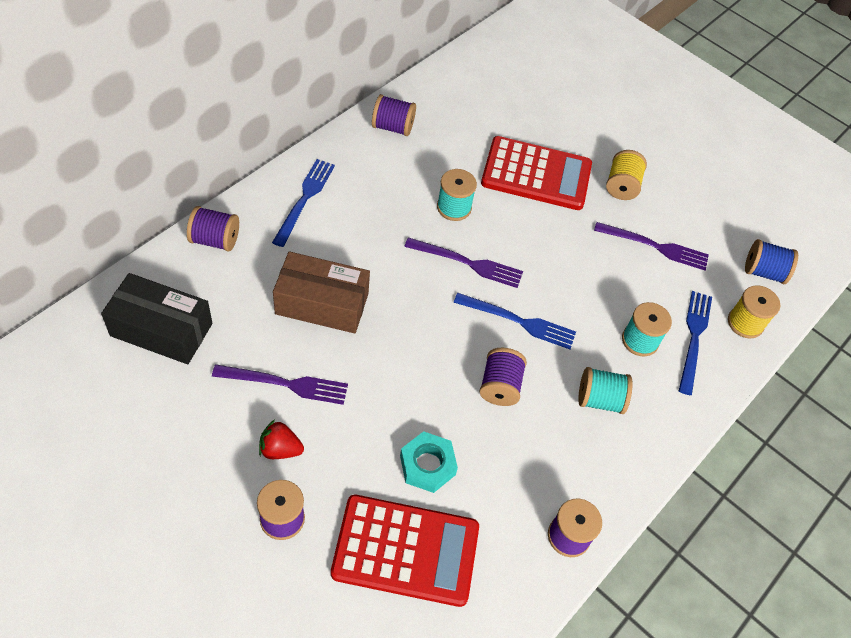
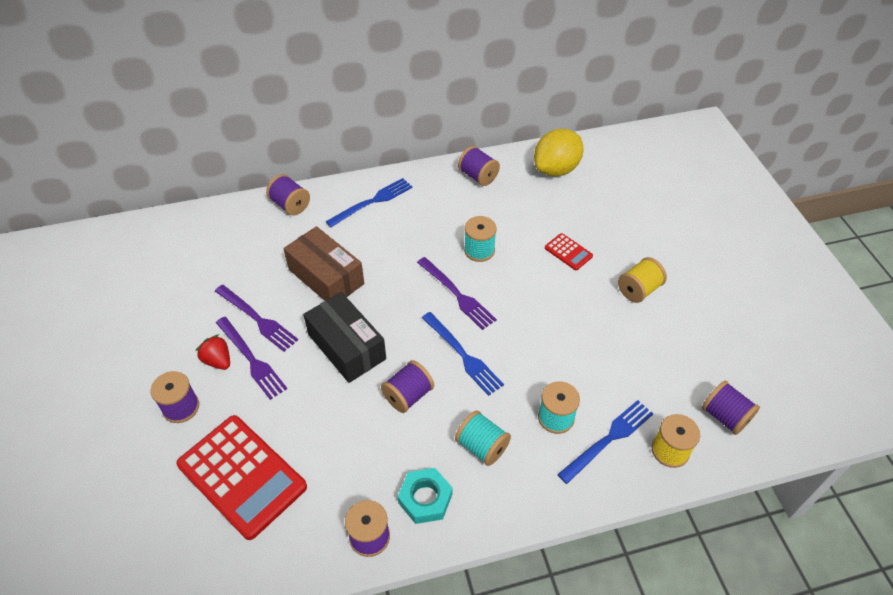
camera: 40 degrees right, 5 degrees down
black box [101,273,212,364] -> black box moved to [303,292,386,383]
turquoise nut [400,431,458,493] -> turquoise nut moved to [398,468,453,524]
red calculator [481,136,592,210] -> red calculator [545,233,593,270], size x0.45
purple fork [594,222,709,270] -> purple fork moved to [216,317,287,400]
blue spool [745,239,798,284] -> purple spool [702,381,760,435]
none -> yellow lemon [534,129,583,176]

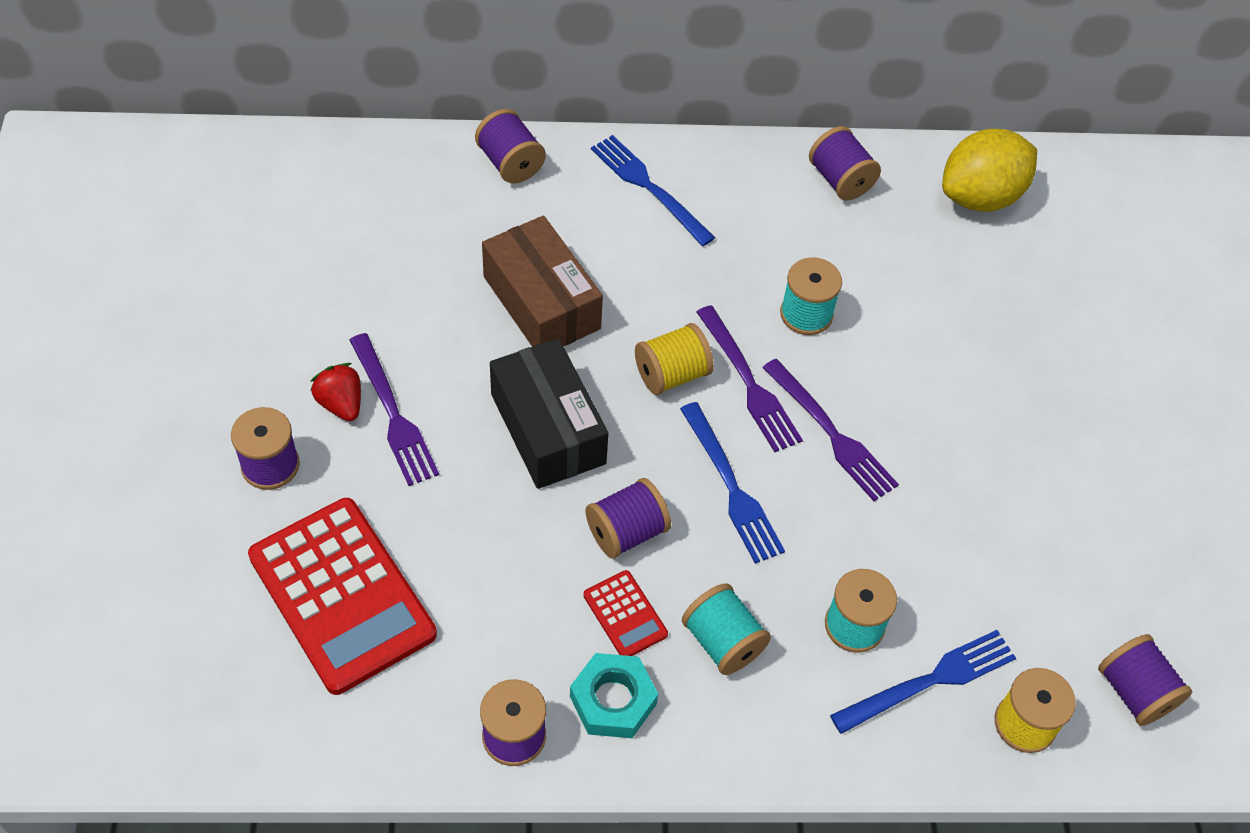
camera: 10 degrees right, 5 degrees up
purple fork [215,285,298,352] -> purple fork moved to [762,359,899,501]
blue fork [325,178,413,227] -> blue fork turned 105 degrees counterclockwise [591,135,715,246]
red calculator [545,233,593,270] -> red calculator moved to [583,570,668,656]
yellow spool [618,257,667,303] -> yellow spool moved to [635,323,714,395]

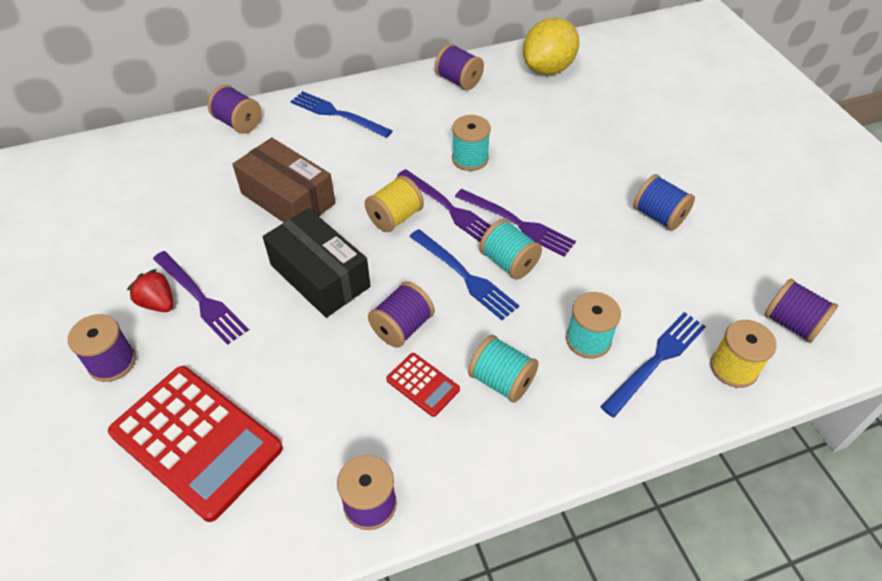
camera: 15 degrees left, 5 degrees down
turquoise nut [570,653,658,738] -> none
none -> turquoise spool [479,219,542,279]
none -> blue spool [633,174,695,231]

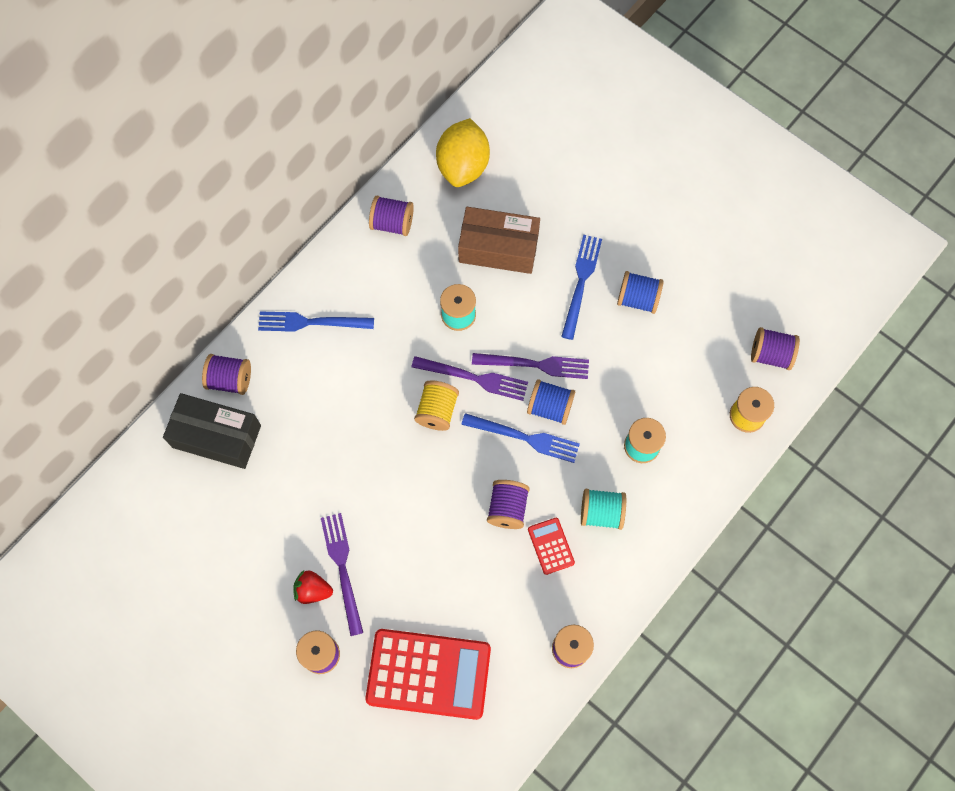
camera: 30 degrees left, 20 degrees up
purple fork [153,251,249,345] -> purple fork turned 120 degrees counterclockwise [321,513,363,636]
brown box [232,137,335,222] -> brown box moved to [458,207,540,274]
black box [263,208,371,318] -> black box moved to [163,393,261,469]
red calculator [386,353,460,417] -> red calculator turned 120 degrees counterclockwise [528,518,575,575]
turquoise spool [479,219,542,279] -> blue spool [527,379,575,425]
blue fork [601,312,706,417] -> blue fork moved to [561,235,602,340]

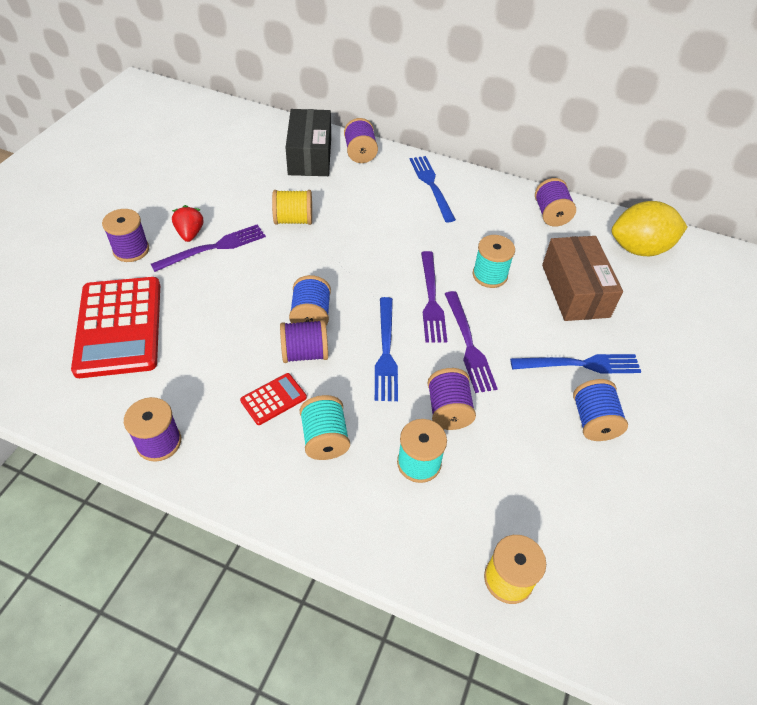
camera: 70 degrees right, 20 degrees down
yellow spool [414,380,459,431] -> yellow spool moved to [272,190,312,225]
blue spool [527,379,575,425] -> blue spool moved to [289,275,331,325]
purple spool [751,327,800,370] -> purple spool moved to [427,368,476,430]

